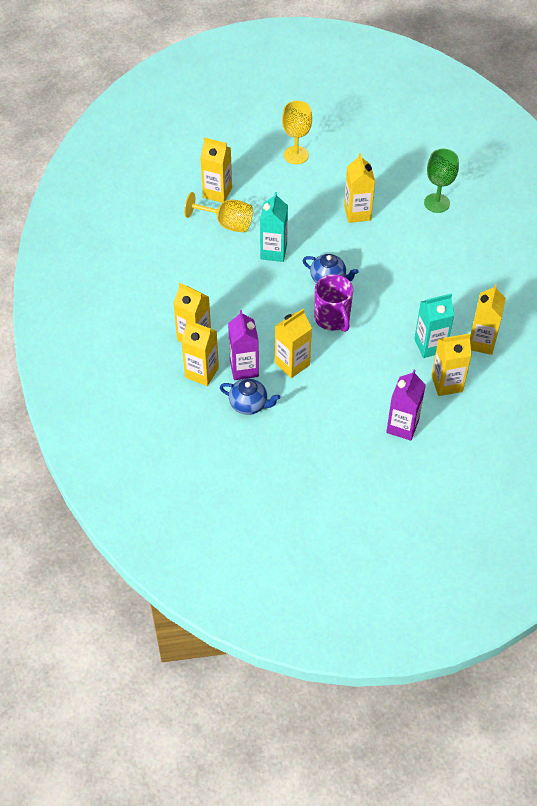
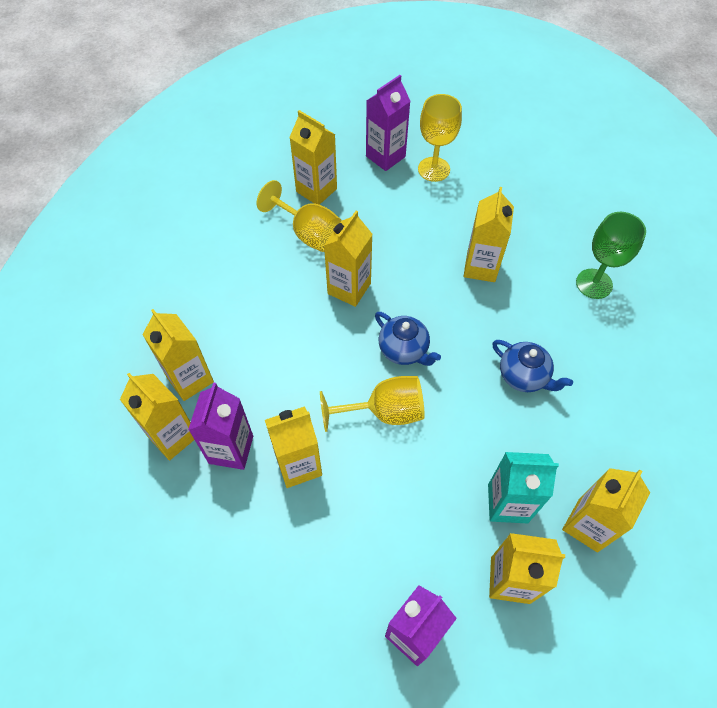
camera: 20 degrees right, 5 degrees up
blue teapot [220,378,280,415] -> blue teapot moved to [492,340,573,392]
turquoise carton [260,192,288,262] -> yellow carton [324,211,373,307]
purple mug [314,274,353,332] -> yellow goblet [320,376,425,432]
none -> purple carton [366,75,411,171]

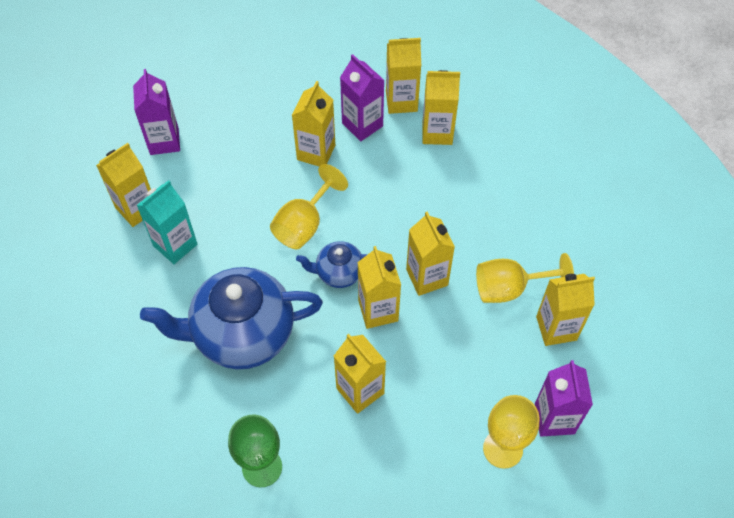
camera: 130 degrees right, 0 degrees up
blue teapot [492,340,573,392] -> blue teapot [140,267,323,369], size x2.05
yellow carton [562,468,650,552] -> yellow carton moved to [357,246,401,329]

